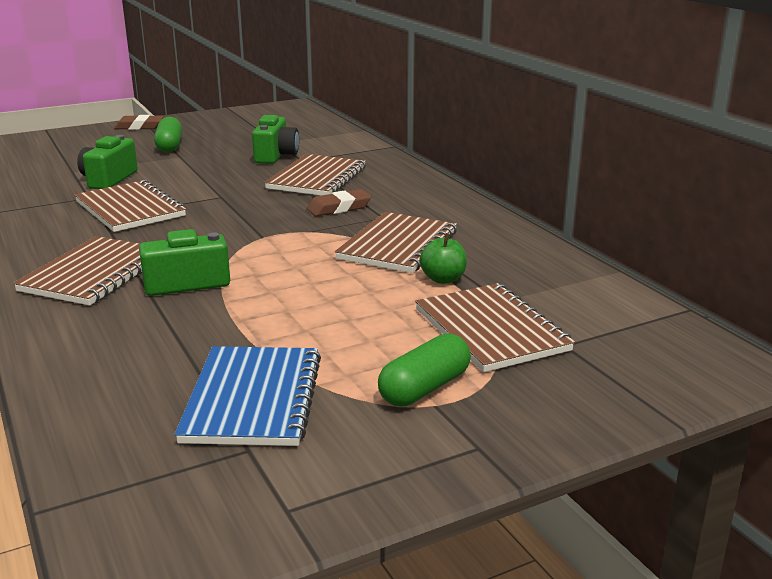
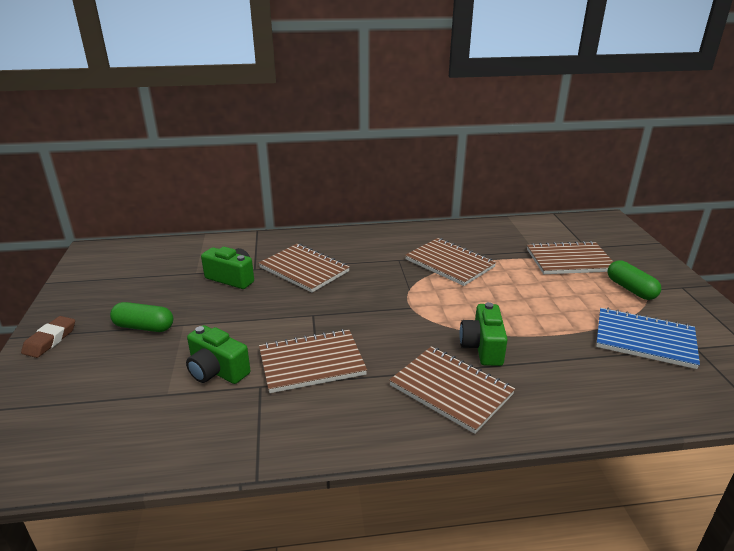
camera: 70 degrees left, 5 degrees up
brown eraser [307,189,372,216] -> none
green apple [420,233,467,284] -> none

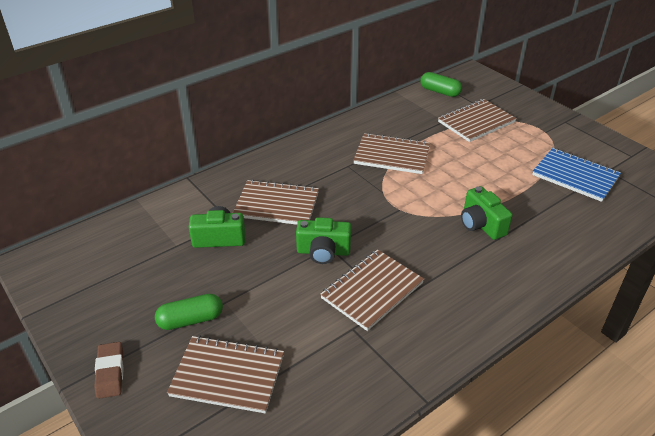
camera: 30 degrees left, 10 degrees up
green camera [186,325,250,384] -> green camera moved to [296,217,351,264]
brown notebook [389,346,515,434] -> brown notebook moved to [167,335,284,413]
blue notebook [596,308,700,369] -> blue notebook turned 45 degrees clockwise [532,148,621,202]
green capsule [608,260,661,300] -> green capsule moved to [420,72,462,97]

